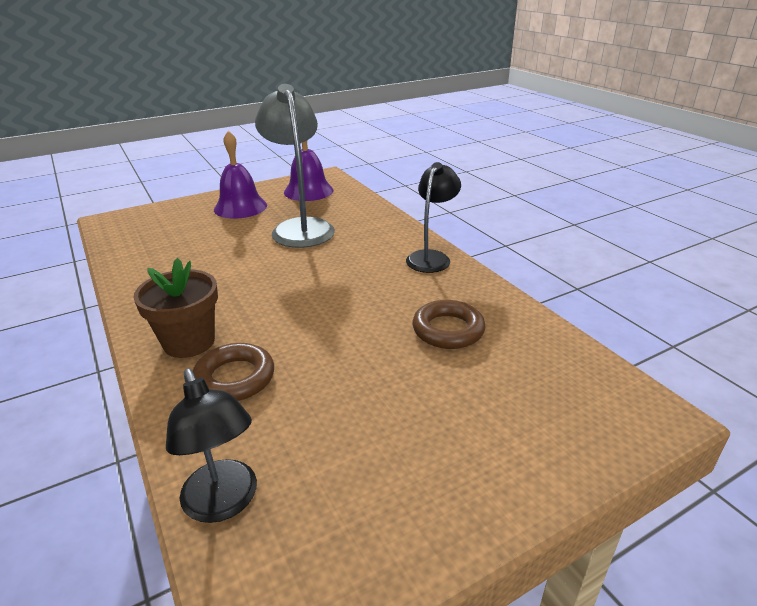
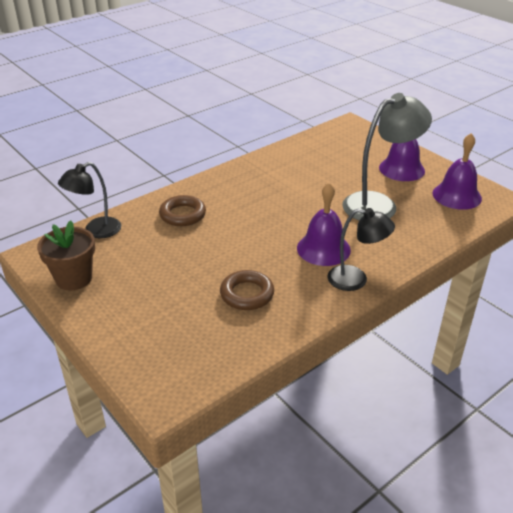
camera: 80 degrees right, 5 degrees up
brown flower pot [133,258,218,358] -> brown flower pot moved to [37,220,95,290]
none -> purple bell [297,183,351,266]

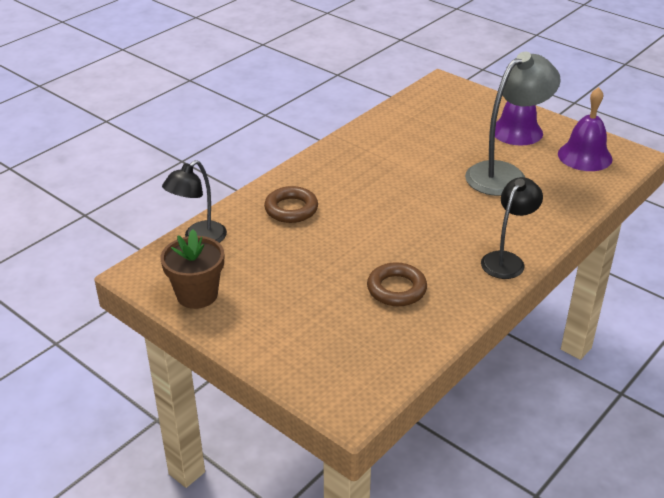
camera: 10 degrees left, 0 degrees up
purple bell [297,183,351,266] -> none
black lamp [327,208,395,291] -> black lamp turned 60 degrees counterclockwise [481,177,543,279]

